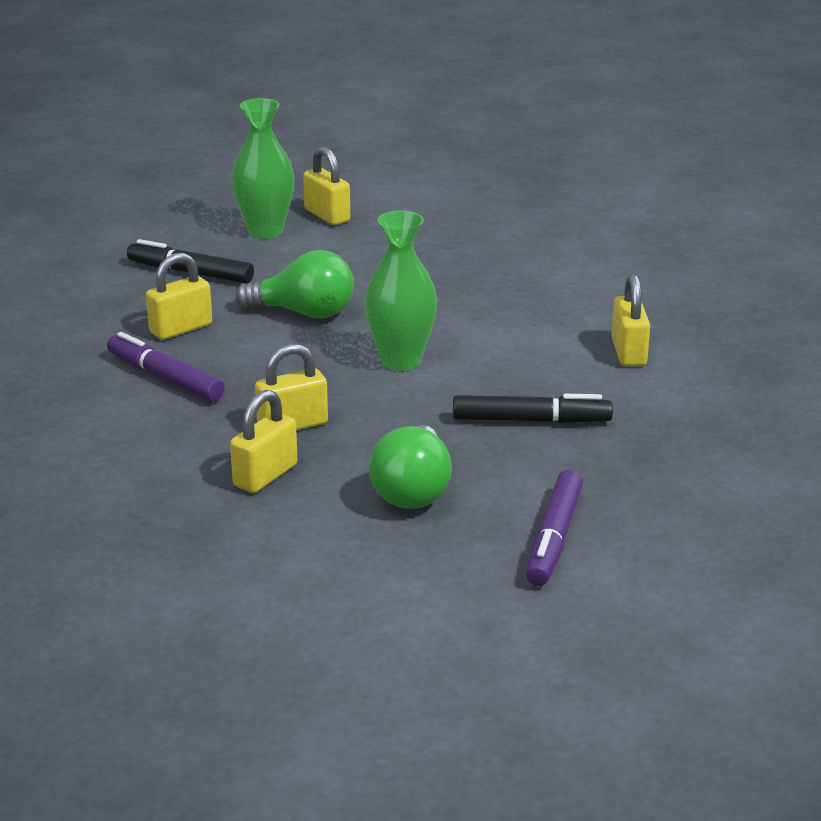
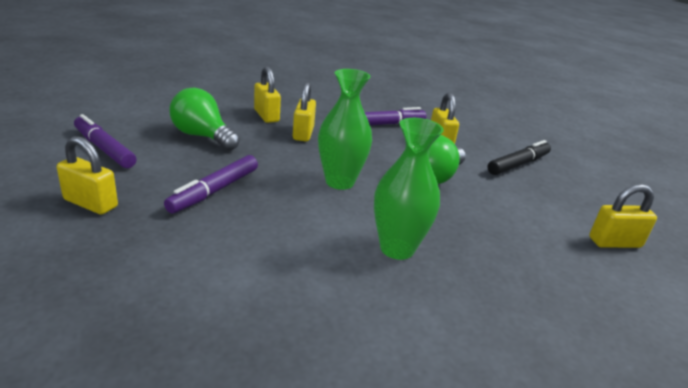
camera: 115 degrees right, 0 degrees up
green vase [231,98,295,239] -> green vase moved to [374,118,444,260]
black marker [453,394,613,423] -> purple marker [164,155,258,214]
yellow padlock [611,274,650,366] -> yellow padlock moved to [57,136,118,215]

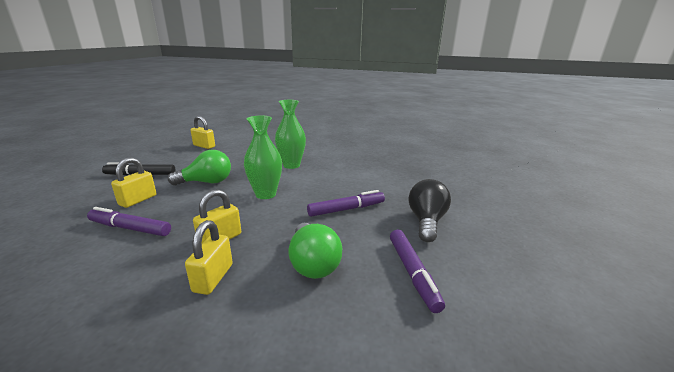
camera: 140 degrees left, 5 degrees down
yellow padlock [57,136,118,215] -> black light bulb [409,179,451,242]

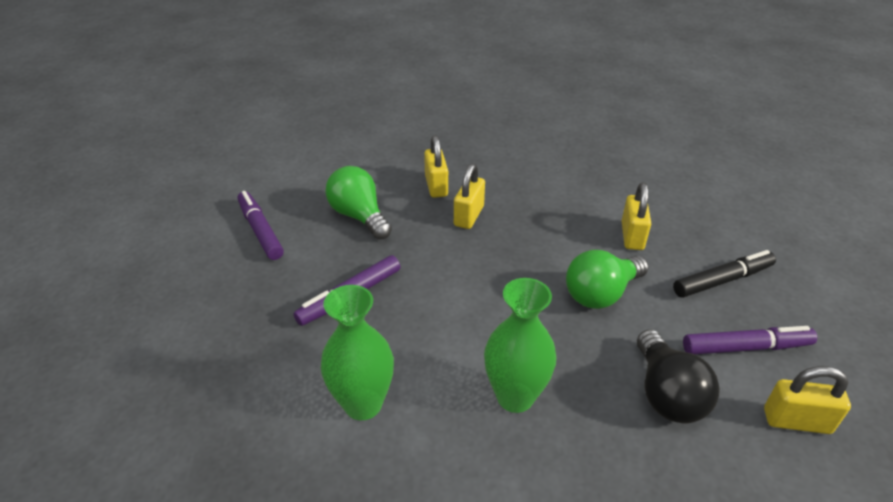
camera: 160 degrees right, 15 degrees up
purple marker [87,207,171,236] -> purple marker moved to [683,326,817,354]
green vase [244,115,282,199] -> green vase moved to [321,285,394,420]
black light bulb [409,179,451,242] -> black light bulb moved to [637,330,720,423]

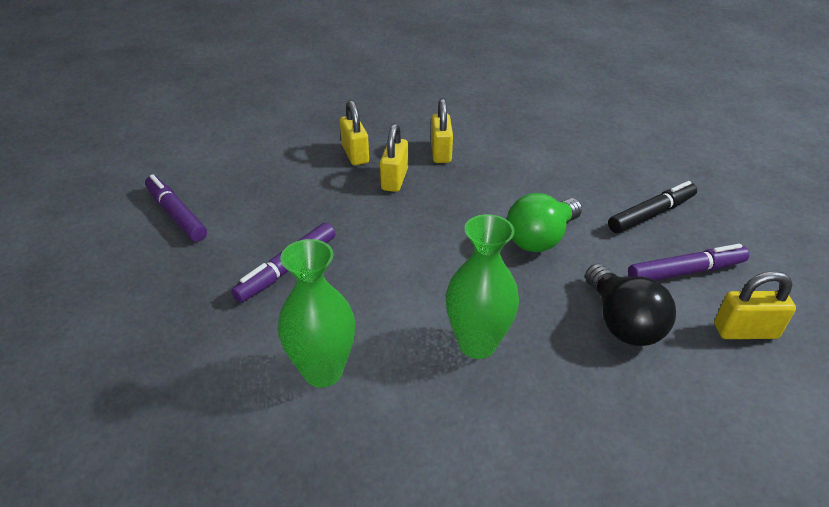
camera: 10 degrees left, 0 degrees up
green light bulb [325,166,392,240] -> none
yellow padlock [622,183,651,250] -> yellow padlock moved to [431,98,453,163]

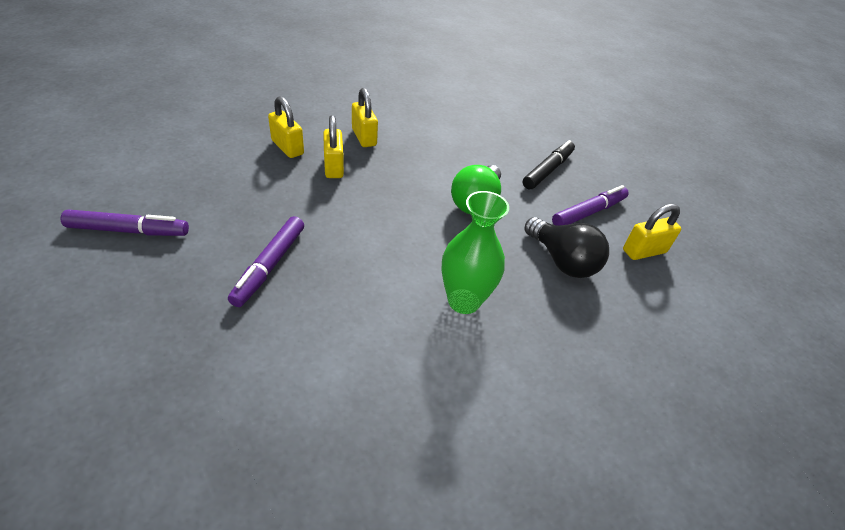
camera: 25 degrees left, 5 degrees up
purple marker [145,174,207,242] -> purple marker turned 150 degrees clockwise [61,209,189,236]
green vase [278,239,355,388] -> none

